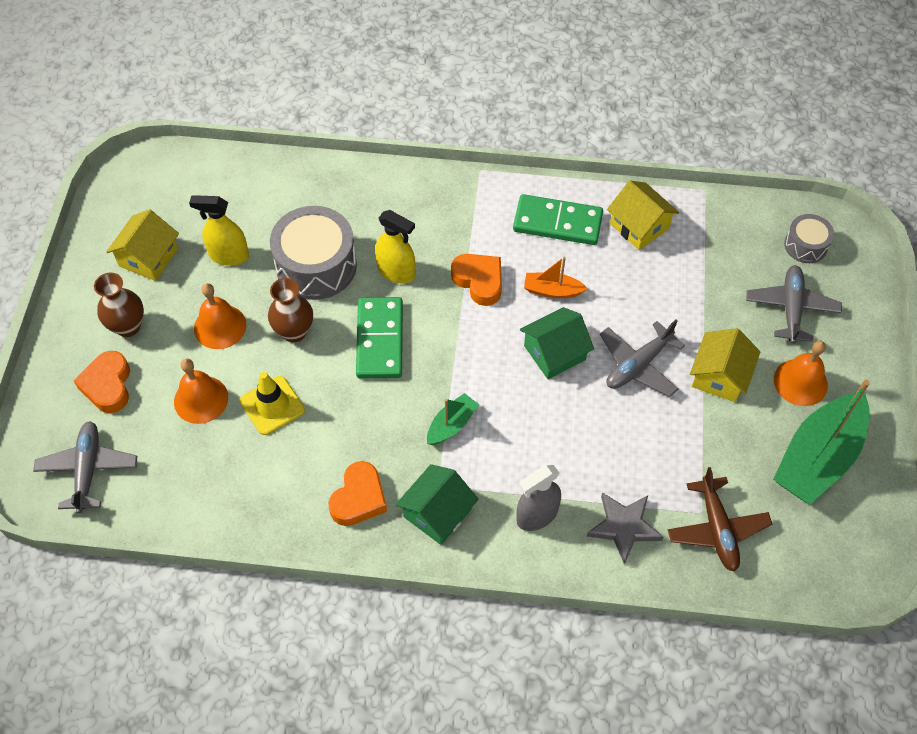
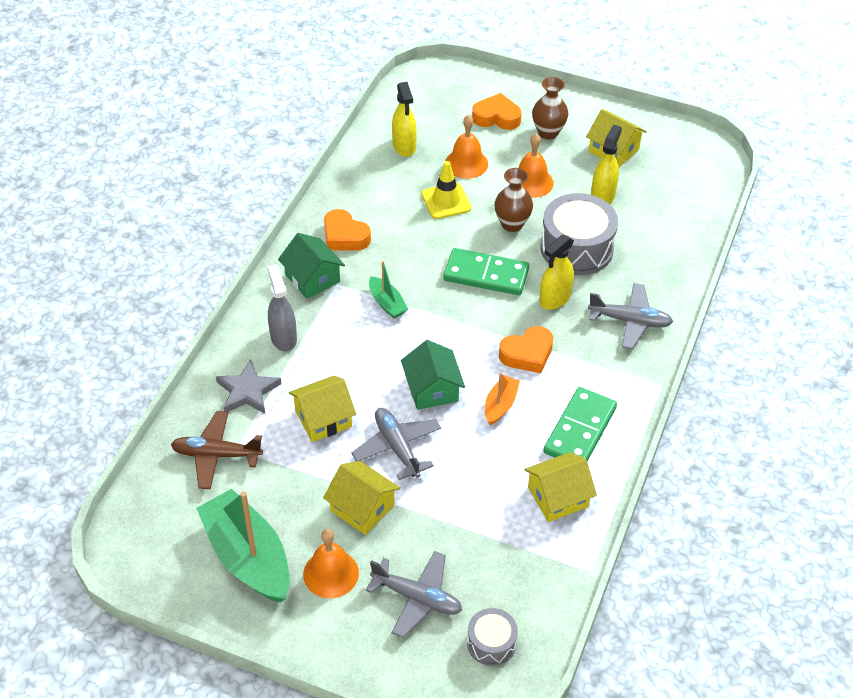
camera: 105 degrees right, 10 degrees down
grey plane [33,421,137,513] -> grey plane moved to [588,283,673,350]
none -> yellow house [289,376,356,442]
none -> yellow spray bottle [392,82,417,157]

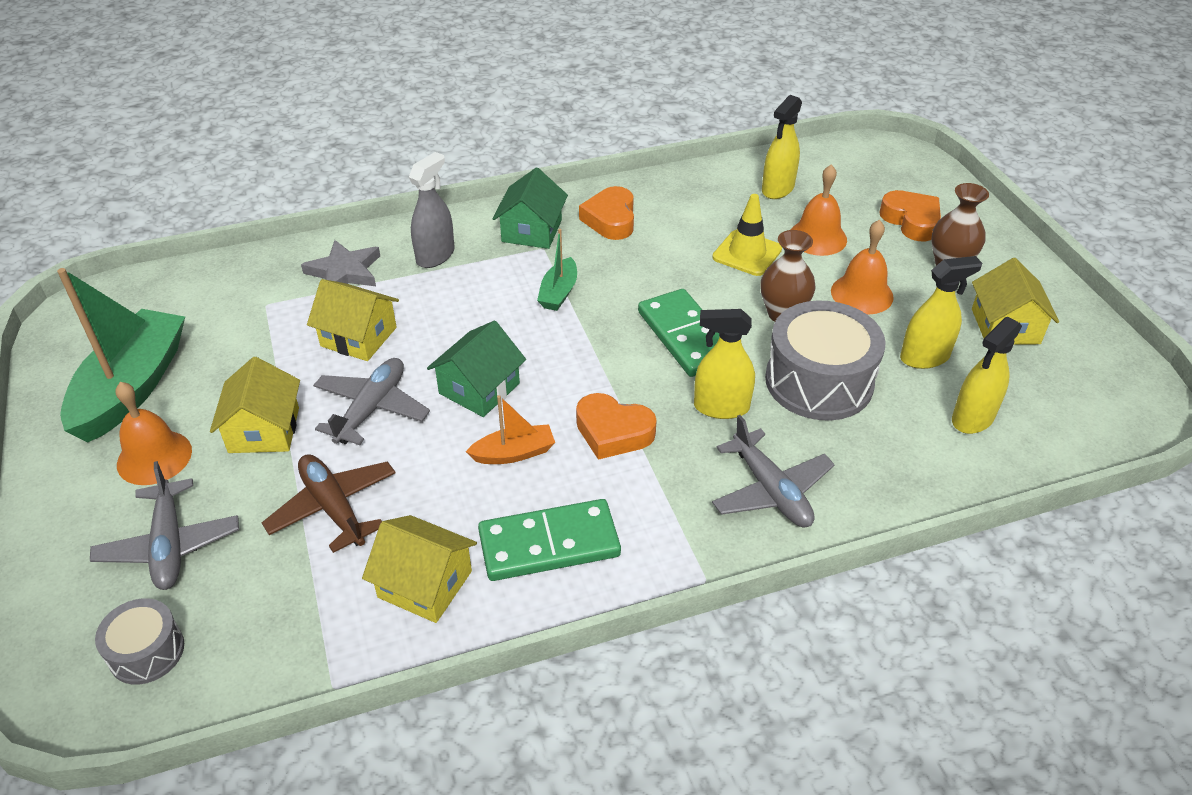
camera: 50 degrees right, 5 degrees down
brown plane [171,411,263,489] -> brown plane moved to [262,454,396,553]
none -> yellow spray bottle [952,317,1022,434]

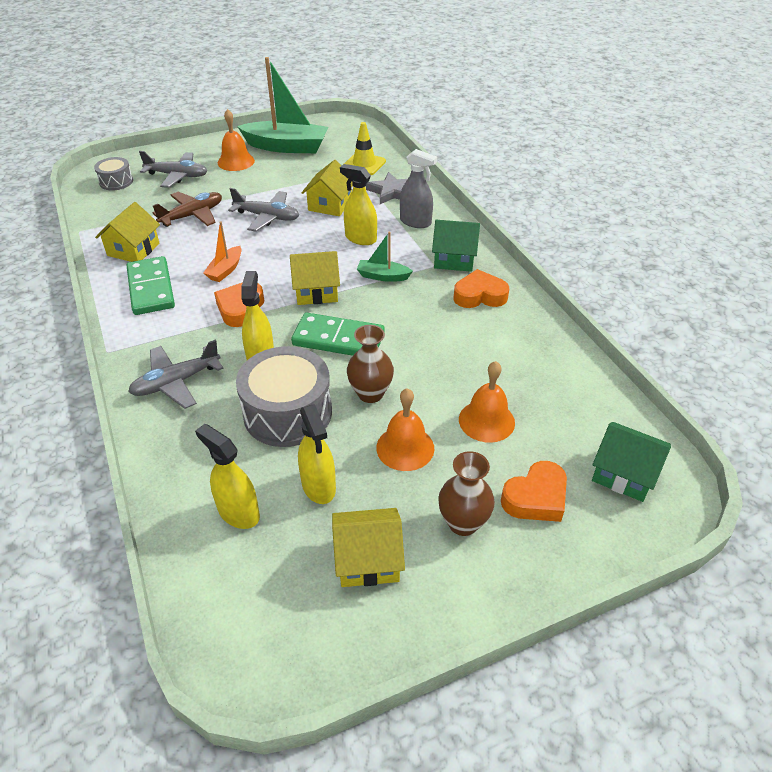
camera: 85 degrees right, 0 degrees up
grey plane [90,461,239,590] -> grey plane turned 150 degrees counterclockwise [139,151,207,188]
yellow house [210,357,300,453] -> yellow house moved to [290,251,340,305]
green house [427,321,526,417] -> green house moved to [592,422,671,502]
orange boat [466,395,555,464] -> orange boat turned 45 degrees clockwise [203,221,242,282]
green domino [638,289,720,377] -> green domino turned 45 degrees clockwise [291,313,385,356]
yellow traffic cone [712,194,782,276] -> yellow traffic cone moved to [344,122,386,175]
yellow spray bottle [762,95,802,199] -> yellow spray bottle moved to [340,164,377,245]

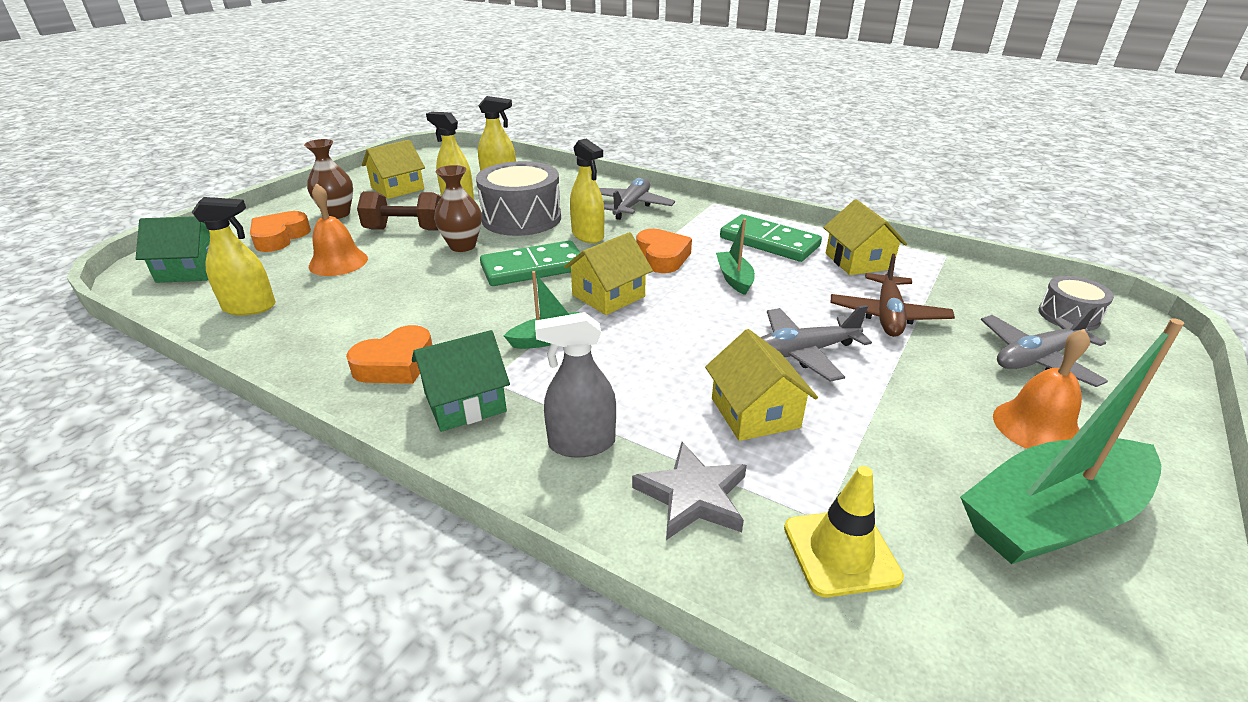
camera: 145 degrees right, 10 degrees down
orange boat [203,221,242,282] -> green boat [716,219,755,295]
yellow spray bottle [340,164,377,245] -> yellow spray bottle moved to [192,197,276,315]
orange bell [376,388,434,471] -> brown dumbbell [357,191,441,231]

